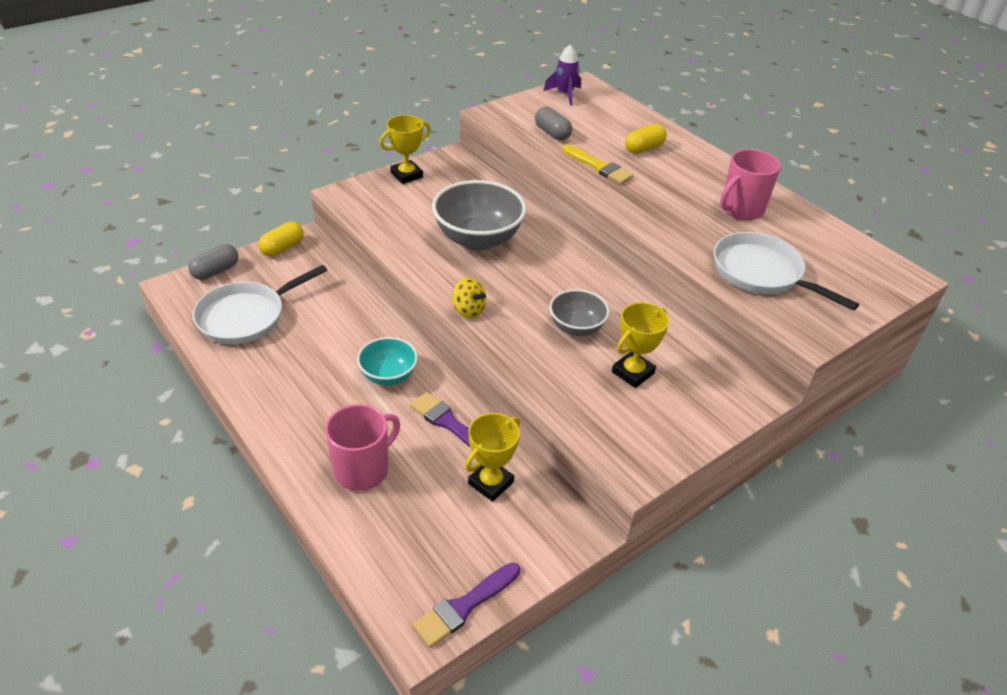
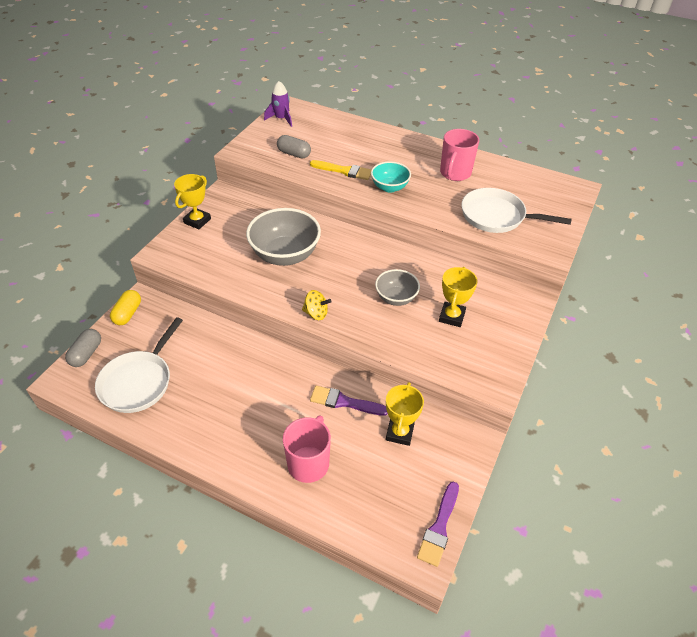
camera: 25 degrees left, 5 degrees up
turquoise bowl [357,337,418,385] -> turquoise bowl moved to [371,161,411,193]
yellow capsule [625,124,667,154] -> none

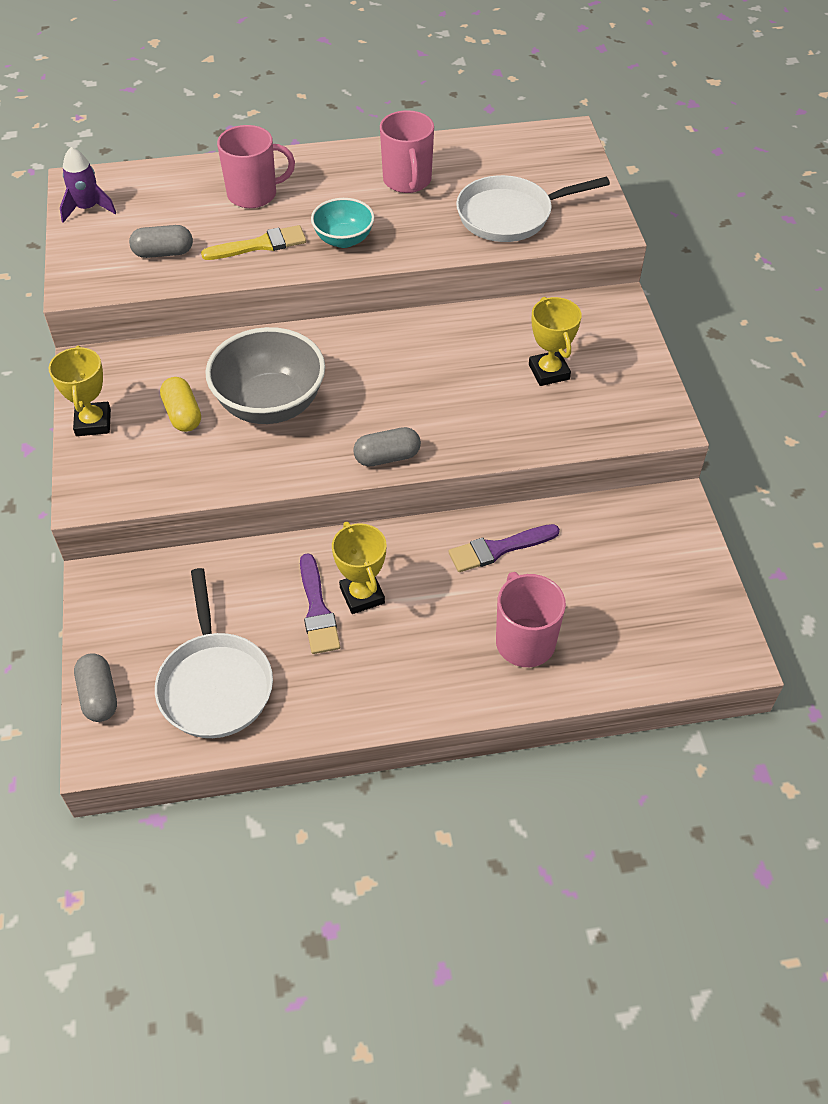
camera: 35 degrees left, 5 degrees up
yellow capsule [110,290,141,325] -> yellow capsule moved to [160,377,201,432]
yellow spinning top [302,290,332,320] -> grey capsule [353,427,421,466]
grey bowl [375,269,420,306] -> none
yellow trophy [386,382,424,446] -> yellow trophy moved to [332,522,387,614]
purple brush [417,481,459,567] -> purple brush moved to [300,553,340,654]
none -> pink mug [217,125,295,208]

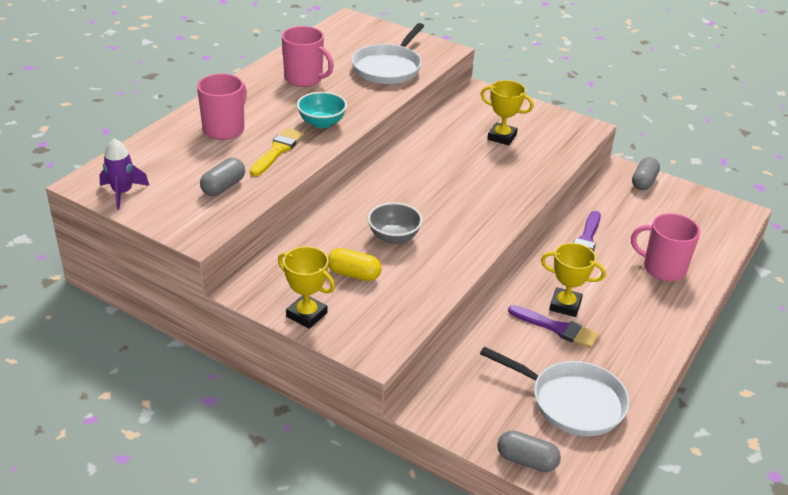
camera: 50 degrees left, 15 degrees down
grey bowl [205,327,325,424] -> grey bowl [368,202,422,244], size x0.58
grey capsule [353,427,421,466] -> grey capsule moved to [632,157,660,190]

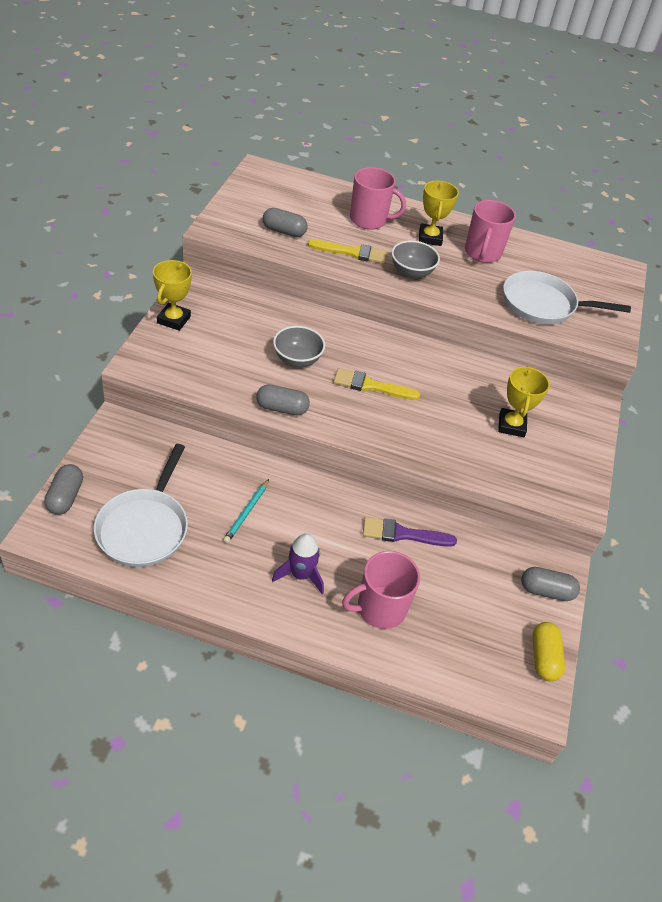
camera: 70 degrees right, 10 degrees up
purple rocket [99,138,150,209] -> purple rocket moved to [272,533,324,594]
turquoise bowl [297,92,347,128] -> grey bowl [391,240,440,279]
yellow capsule [328,248,381,281] -> yellow capsule moved to [532,622,565,681]
purple brush [508,305,599,349] -> turquoise pencil [223,479,269,543]
yellow trophy [541,243,606,317] -> yellow trophy moved to [419,181,459,246]
pink mug [631,213,700,281] -> pink mug turned 120 degrees counterclockwise [342,551,420,629]
none -> grey capsule [256,384,310,415]
none -> yellow brush [333,368,420,400]

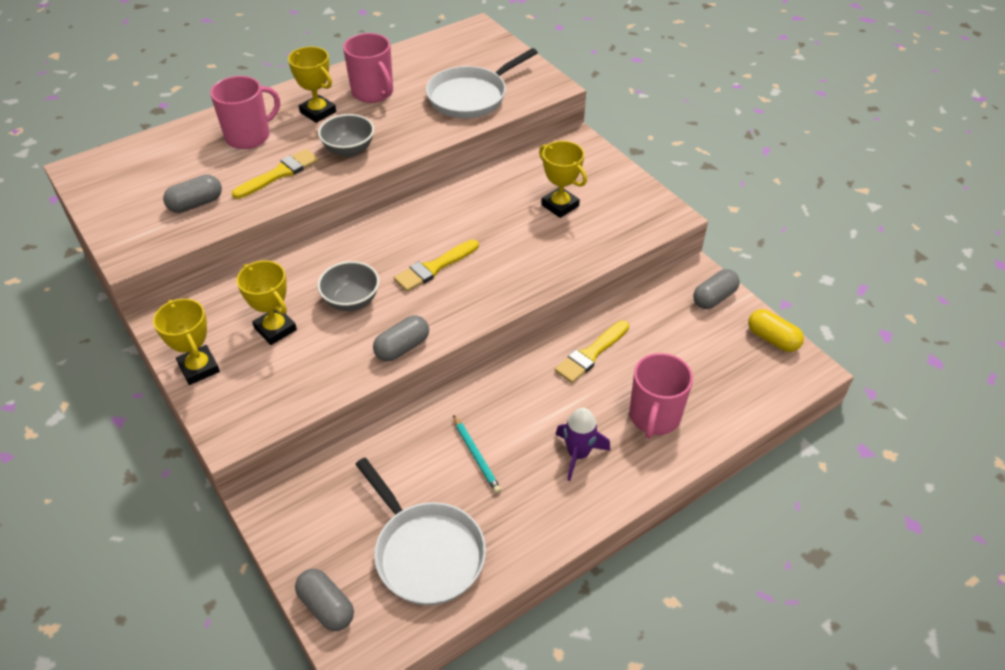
camera: 45 degrees left, 0 degrees up
purple brush [363,517,457,547] -> yellow brush [555,320,629,383]
none -> yellow trophy [237,261,297,345]

